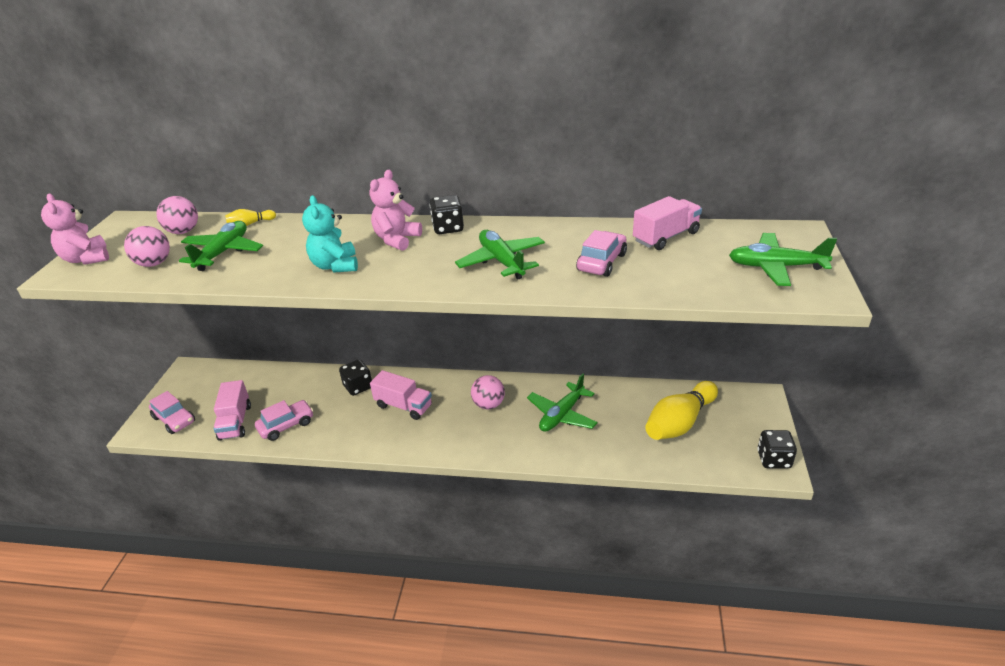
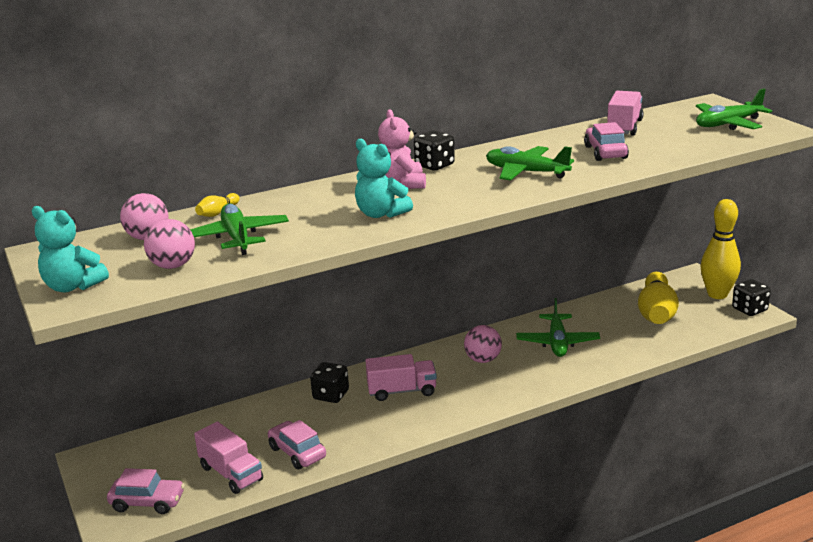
camera: 35 degrees left, 10 degrees down
pink teddy bear [41,193,109,265] -> turquoise teddy bear [31,206,109,293]
pink car [255,400,314,441] -> pink car turned 60 degrees counterclockwise [268,420,326,469]
none -> yellow bowling pin [700,199,741,299]

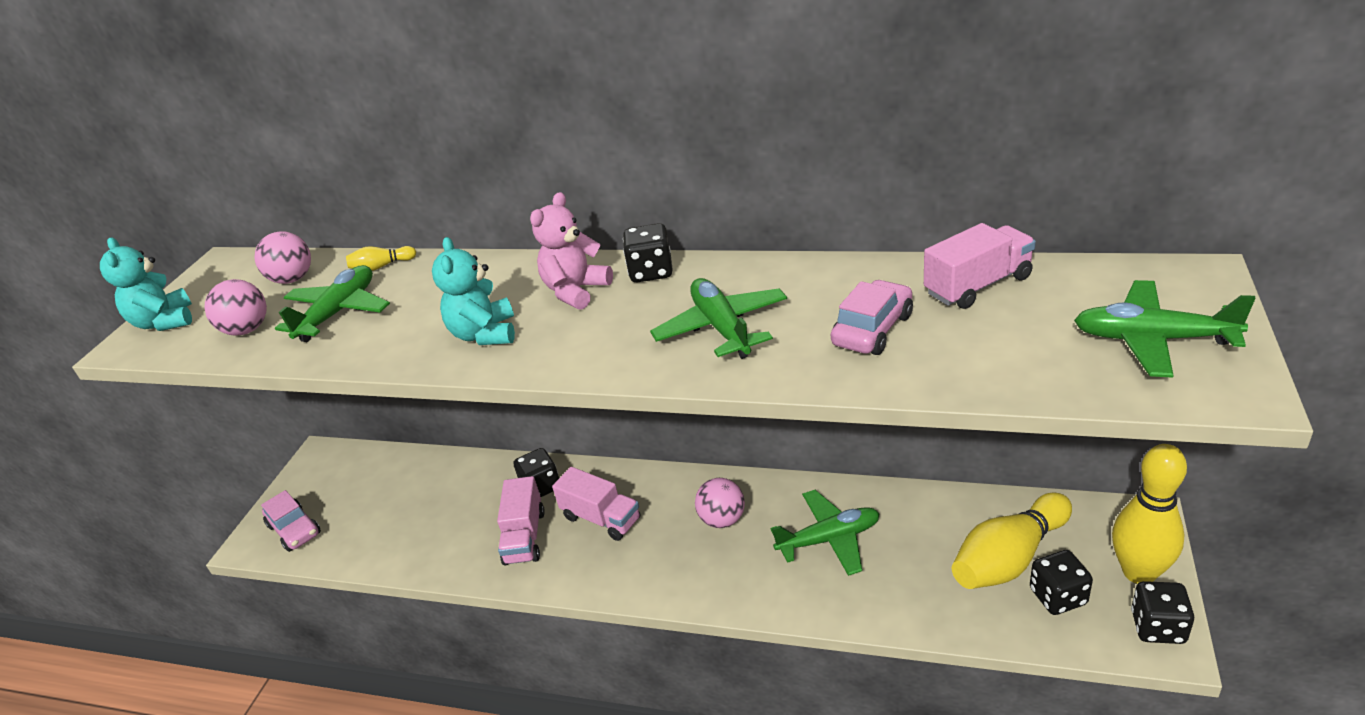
camera: 45 degrees right, 10 degrees up
pink truck [194,421,263,494] -> pink truck moved to [497,476,545,565]
pink car [268,420,326,469] -> none
green plane [516,298,600,357] -> green plane turned 150 degrees counterclockwise [770,490,880,576]
none -> black dice [1030,550,1093,615]

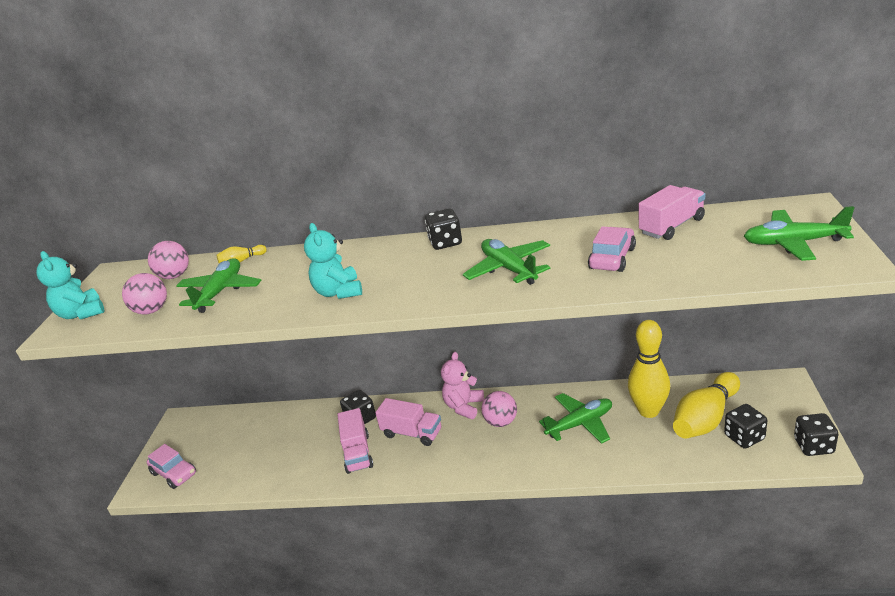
camera: 10 degrees left, 5 degrees down
pink teddy bear [530,192,613,310] -> pink teddy bear moved to [441,352,484,419]
yellow bowling pin [1112,444,1187,584] -> yellow bowling pin moved to [628,320,670,418]

